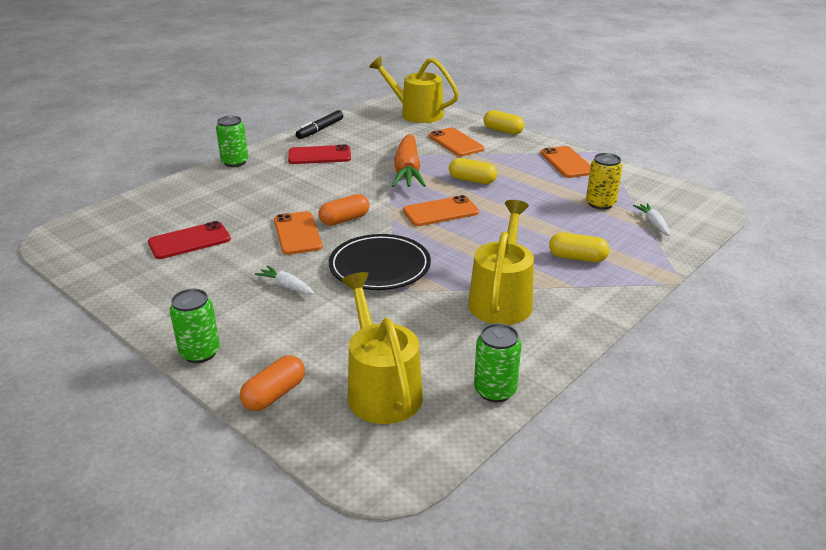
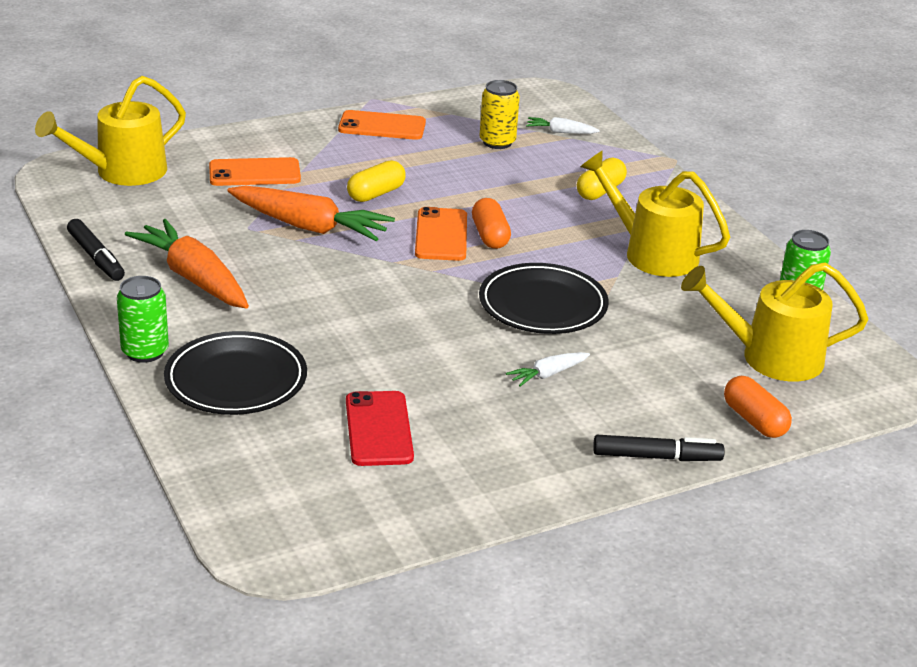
camera: 70 degrees left, 0 degrees up
green can [169,289,220,363] -> black marker [593,435,725,461]
orange phone [274,211,323,255] -> none
red phone [288,144,351,164] -> orange carrot [125,219,249,309]
orange capsule [319,194,369,226] -> orange capsule moved to [472,198,511,249]
yellow capsule [484,110,524,135] -> none
none -> black plate [164,331,307,415]

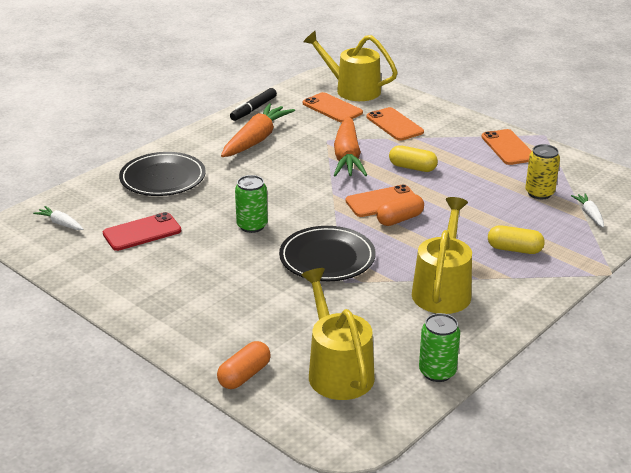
camera: 70 degrees right, 0 degrees up
green can [117,276,169,363] -> green can moved to [235,175,268,233]
white carrot [506,352,590,387] -> white carrot moved to [33,206,83,230]
black marker [593,435,725,461] -> none
none -> orange phone [303,92,363,123]

